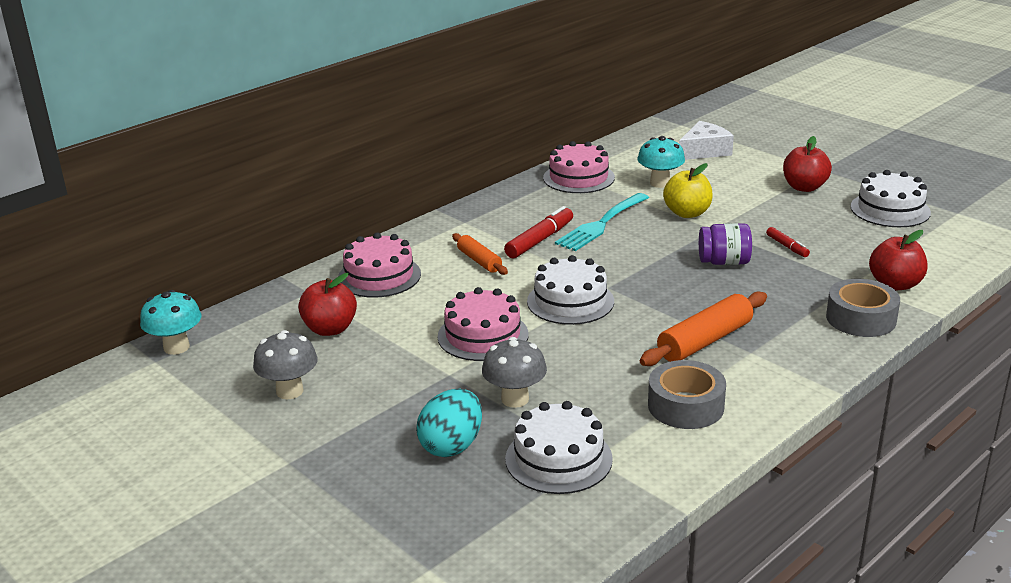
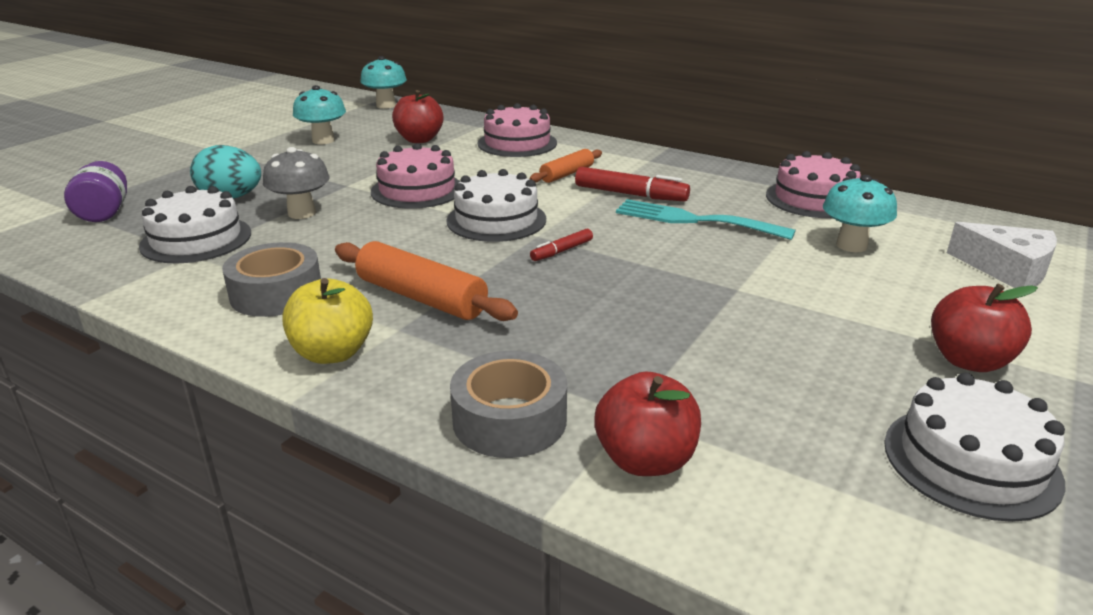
camera: 75 degrees right, 0 degrees up
grey mushroom [253,330,318,399] -> turquoise mushroom [293,85,346,144]
yellow apple [663,163,713,218] -> yellow apple moved to [282,278,373,364]
purple jar [699,223,752,265] -> purple jar moved to [64,161,127,222]
red marker [766,227,810,257] -> red marker moved to [530,228,593,261]

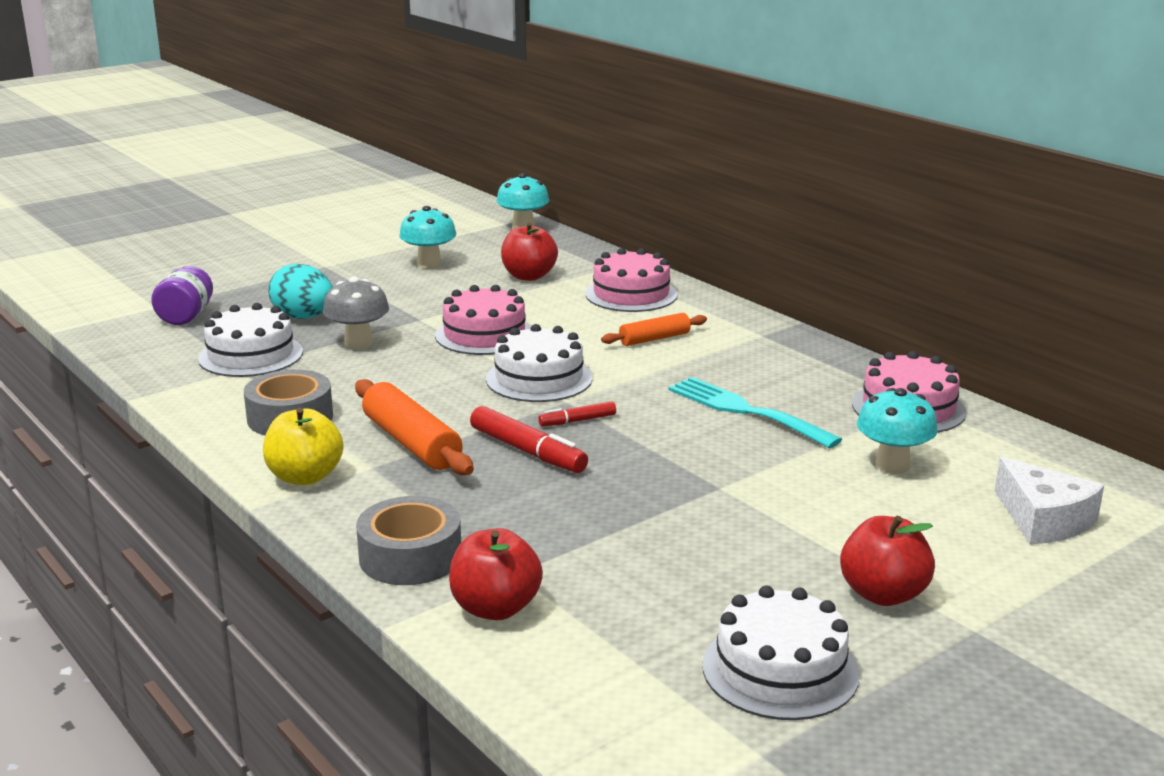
camera: 20 degrees right, 5 degrees down
red marker [575,167,690,202] -> red marker moved to [470,406,588,473]

